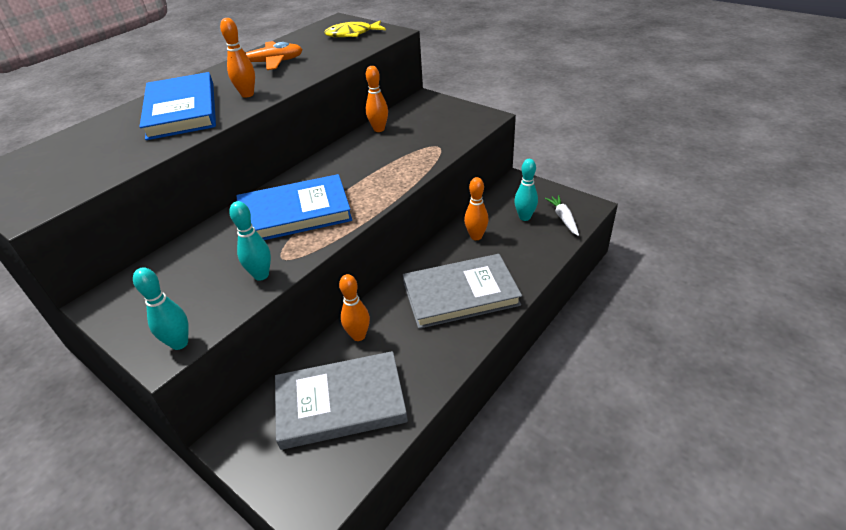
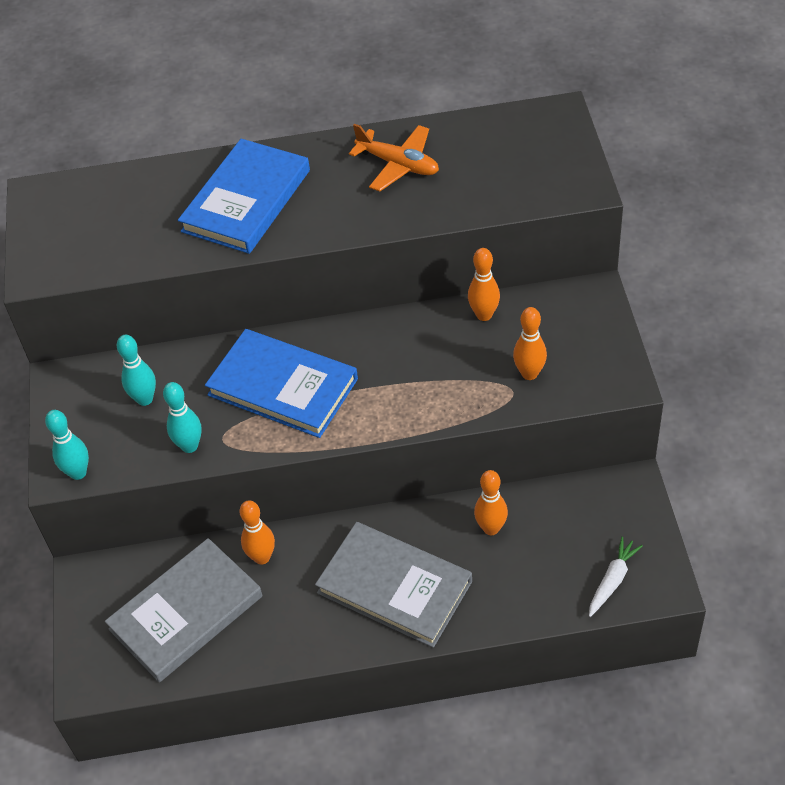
camera: 45 degrees right, 10 degrees up
orange bowling pin [220,18,255,98] -> orange bowling pin moved to [513,307,547,380]
grey book [275,351,408,450] -> grey book turned 75 degrees counterclockwise [105,538,263,682]
yellow fish [324,20,386,37] -> none
turquoise bowling pin [514,159,538,221] -> turquoise bowling pin moved to [117,335,156,406]

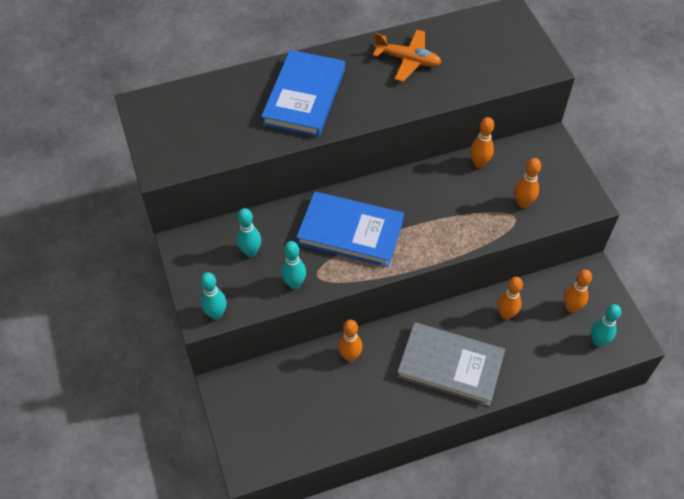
camera: 15 degrees left, 5 degrees up
grey book [105,538,263,682] -> none
white carrot [589,536,643,617] -> turquoise bowling pin [591,304,621,347]
none -> orange bowling pin [564,269,592,313]

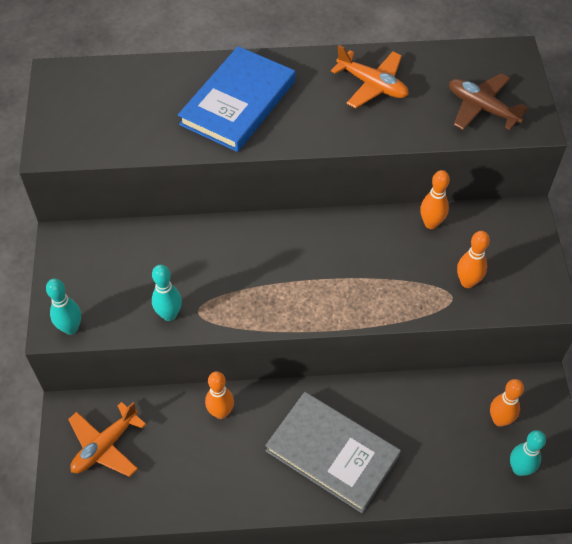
camera: 15 degrees right, 0 degrees up
turquoise bowling pin [236,208,261,257] -> none
blue book [296,191,404,267] -> none
orange bowling pin [497,277,523,320] -> none
none -> orange plane [68,402,146,477]
none -> brown plane [449,73,529,130]

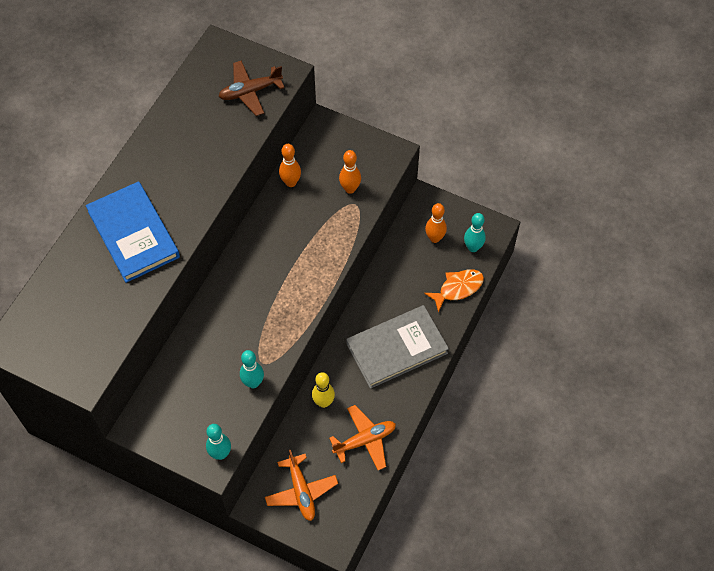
camera: 60 degrees left, 5 degrees up
orange bowling pin [205,371,234,419] -> yellow bowling pin [312,372,335,408]
orange plane [331,45,409,108] -> orange plane moved to [329,405,396,470]
none -> orange fish [424,269,484,312]

